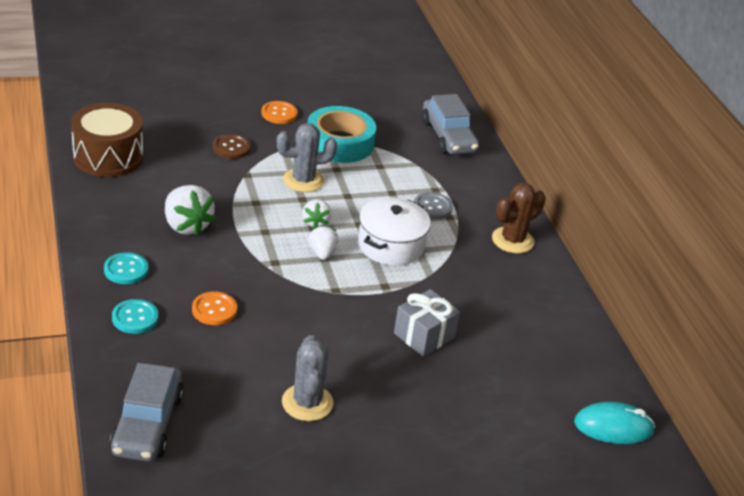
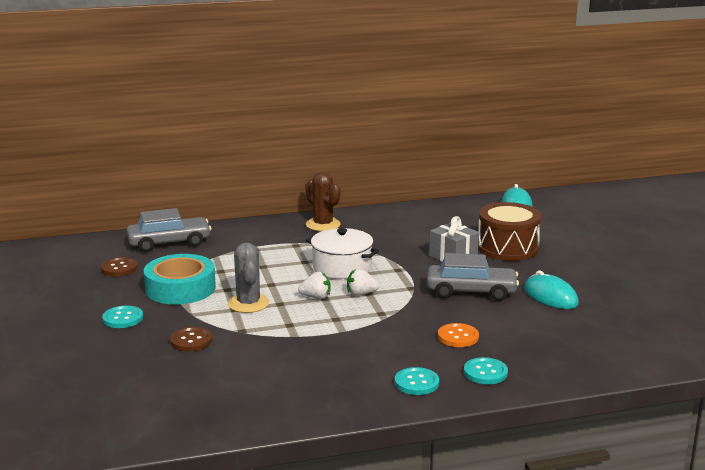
camera: 85 degrees left, 15 degrees down
brown drum [71,103,143,177] -> brown drum moved to [478,202,541,261]
grey car [110,363,184,462] -> grey car moved to [427,253,519,301]
white strawberry [165,185,216,236] -> none
orange button [261,101,298,124] -> turquoise button [102,305,143,328]
grey cactus [282,335,333,421] -> turquoise mouse [524,270,579,309]
grey button [414,192,453,219] -> none
none -> brown button [101,257,137,276]

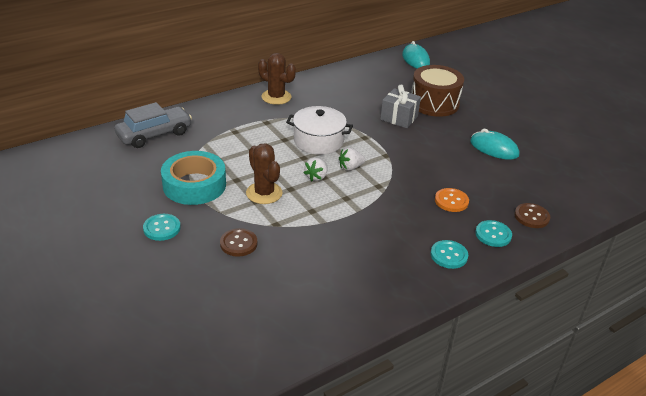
camera: 20 degrees left, 15 degrees up
brown button [101,257,137,276] -> brown button moved to [514,203,550,228]
grey cactus [228,242,269,313] -> brown cactus [246,144,283,204]
white strawberry [298,272,331,299] -> white strawberry turned 135 degrees clockwise [304,158,328,181]
grey car [427,253,519,301] -> none

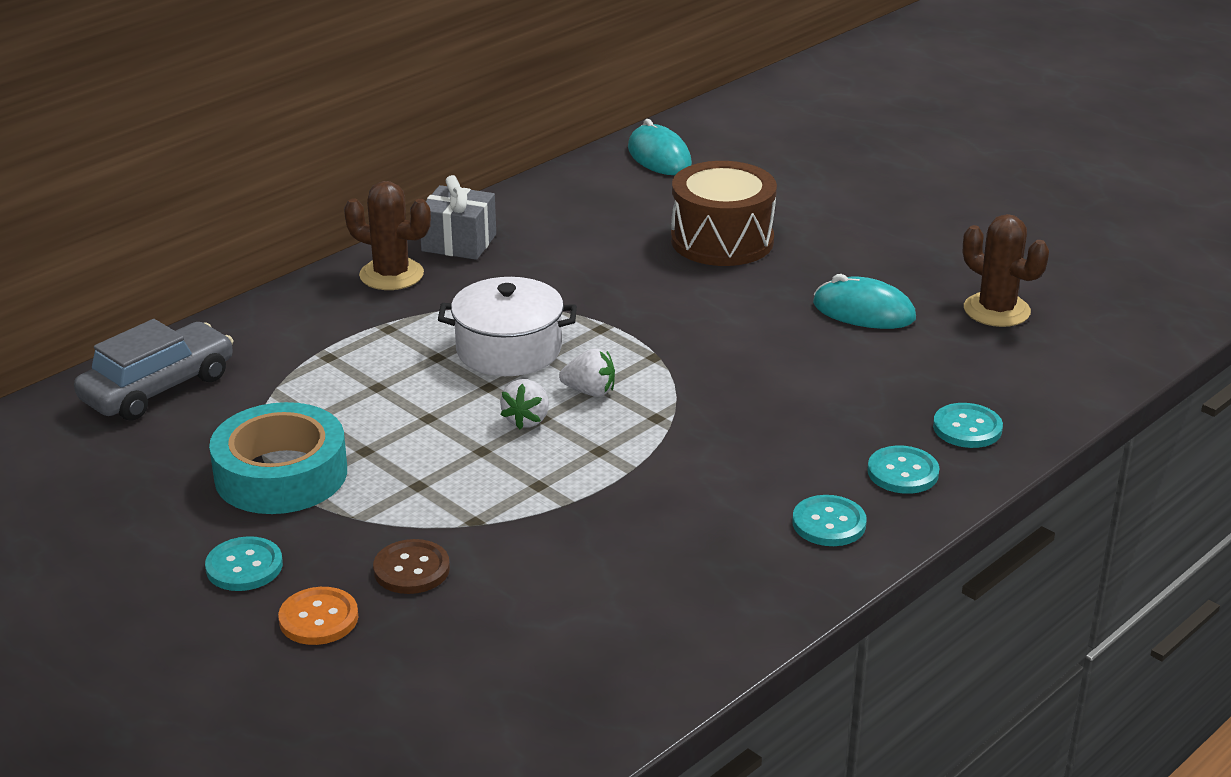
camera: 10 degrees left, 5 degrees down
brown cactus [246,144,283,204] -> brown cactus moved to [963,214,1049,327]
white strawberry [339,147,366,171] -> white strawberry turned 135 degrees counterclockwise [559,348,615,397]
grey gift [380,85,421,128] -> grey gift moved to [421,175,496,260]
orange button [435,188,469,212] -> orange button moved to [278,587,358,645]
brown button [514,203,550,228] -> turquoise button [933,403,1003,448]

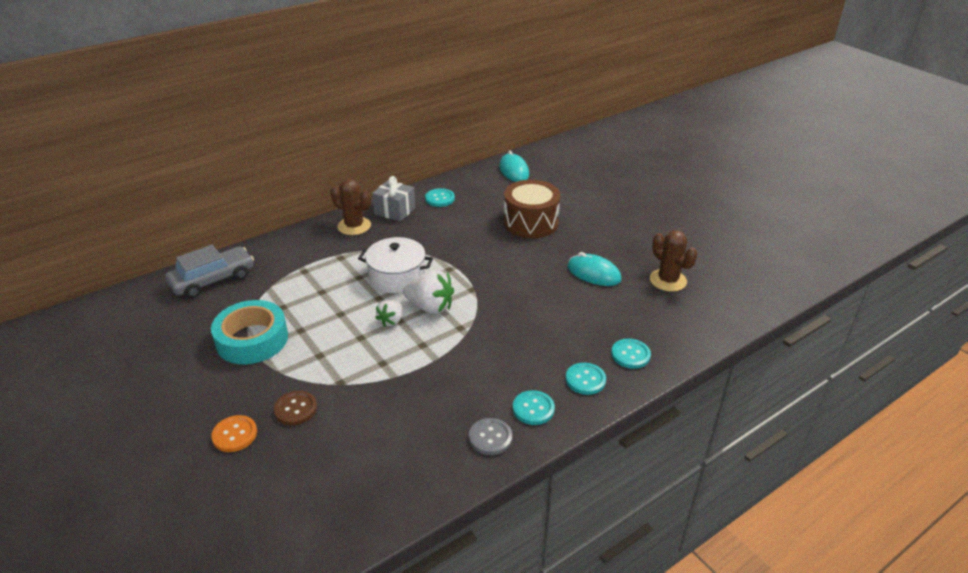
camera: 10 degrees right, 5 degrees up
turquoise button [205,536,283,591] -> turquoise button moved to [425,188,455,207]
white strawberry [559,348,615,397] -> white strawberry [403,270,454,314], size x1.68
none -> grey button [469,418,512,455]

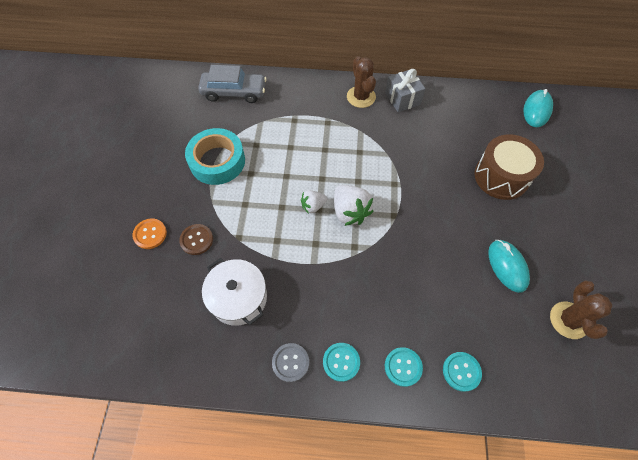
camera: 40 degrees right, 25 degrees up
white pot [358,237,433,293] -> white pot moved to [202,258,267,326]
turquoise button [425,188,455,207] -> none

